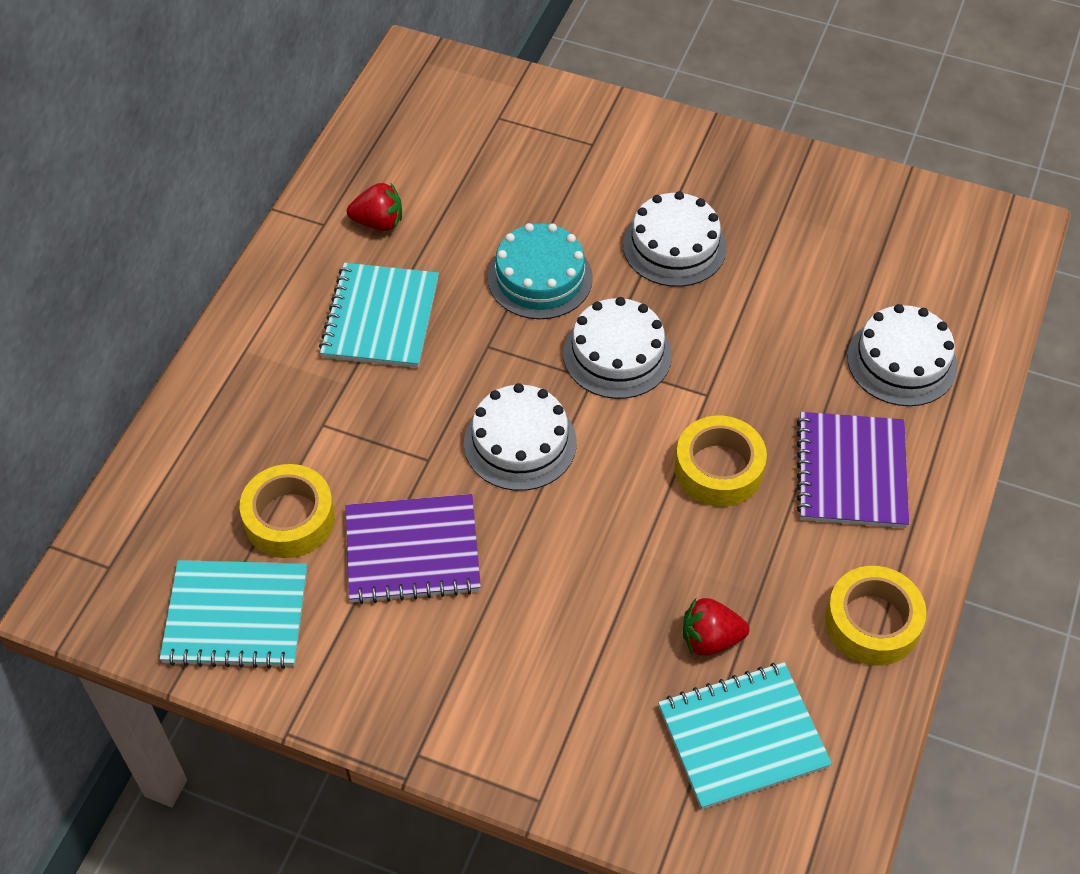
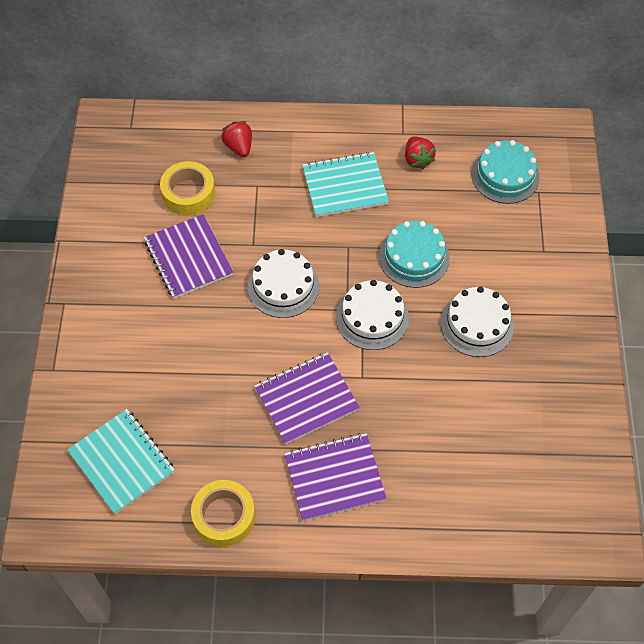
camera: 70 degrees right, 5 degrees up
turquoise notebook [160,560,307,669] -> none
yellow tape [675,416,767,507] -> purple notebook [254,352,360,444]
red strawberry [683,598,749,656] -> red strawberry moved to [221,121,252,157]
white cake [847,304,957,406] -> none
none -> turquoise cake [472,140,539,204]

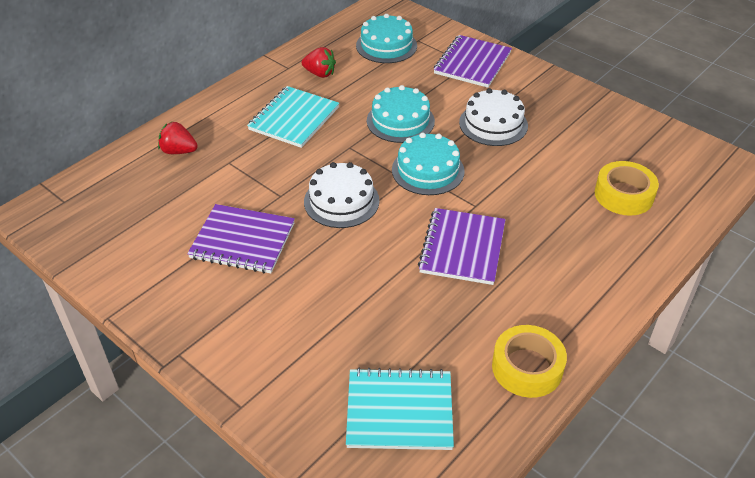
camera: 50 degrees left, 15 degrees down
yellow tape [160,161,215,216] -> yellow tape moved to [595,161,659,216]
purple notebook [284,433,387,521] -> purple notebook moved to [434,35,512,88]
white cake [336,280,409,350] -> turquoise cake [392,133,465,195]

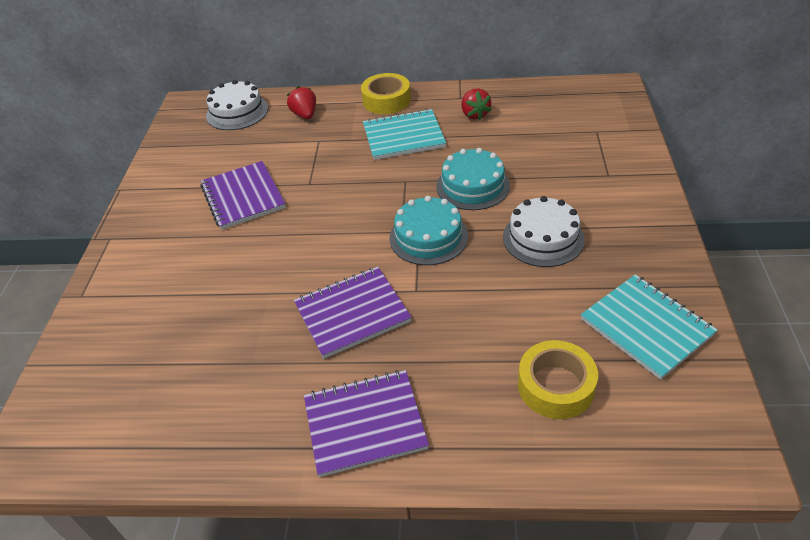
camera: 55 degrees right, 0 degrees up
white cake [304,162,379,228] -> white cake moved to [206,80,268,130]
turquoise notebook [346,368,454,450] -> turquoise notebook moved to [581,274,717,380]
turquoise cake [356,14,417,63] -> none
purple notebook [434,35,512,88] -> purple notebook moved to [304,370,429,477]
yellow tape [492,325,567,398] -> yellow tape moved to [361,73,411,114]

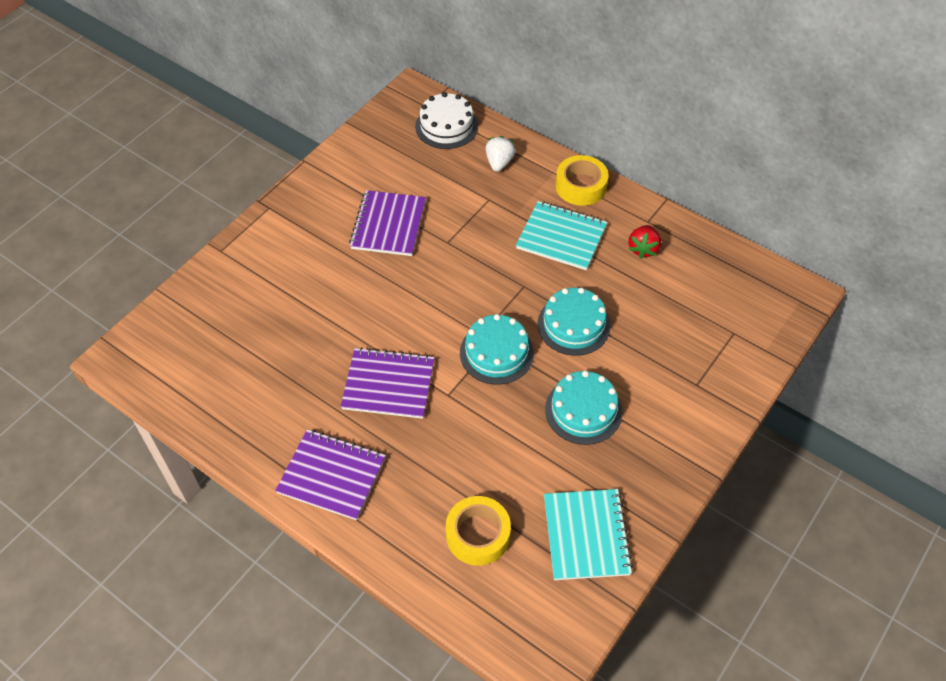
camera: 30 degrees right, 10 degrees up
red strawberry [287,86,316,119] -> white strawberry [485,136,516,172]
white cake [503,196,585,267] -> turquoise cake [545,371,622,445]

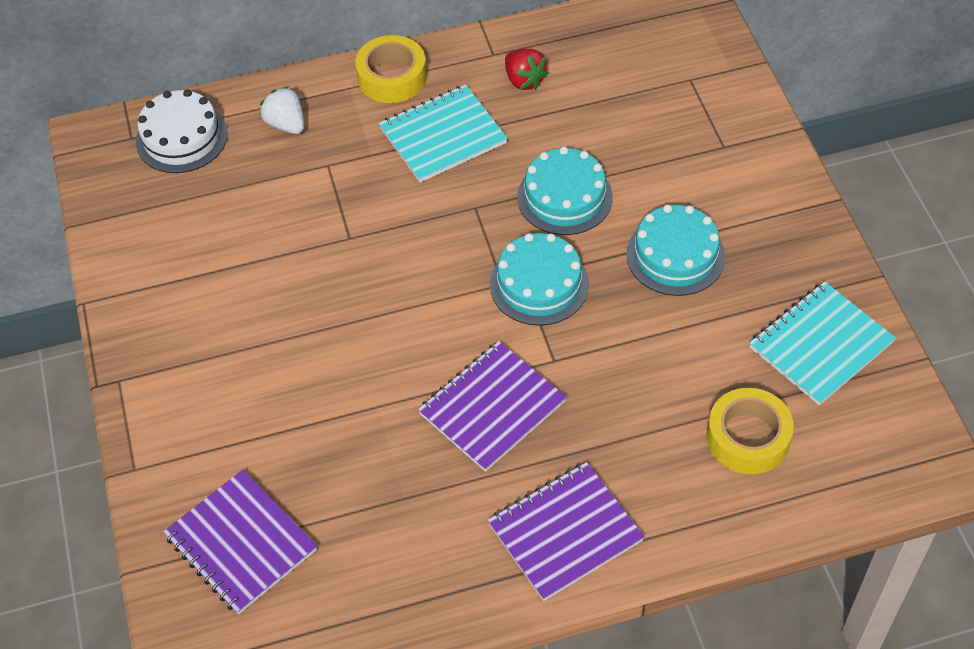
camera: 50 degrees left, 0 degrees up
purple notebook [349,190,426,256] -> purple notebook moved to [163,470,317,614]
turquoise notebook [544,489,633,580] -> turquoise notebook turned 75 degrees counterclockwise [749,281,896,405]

